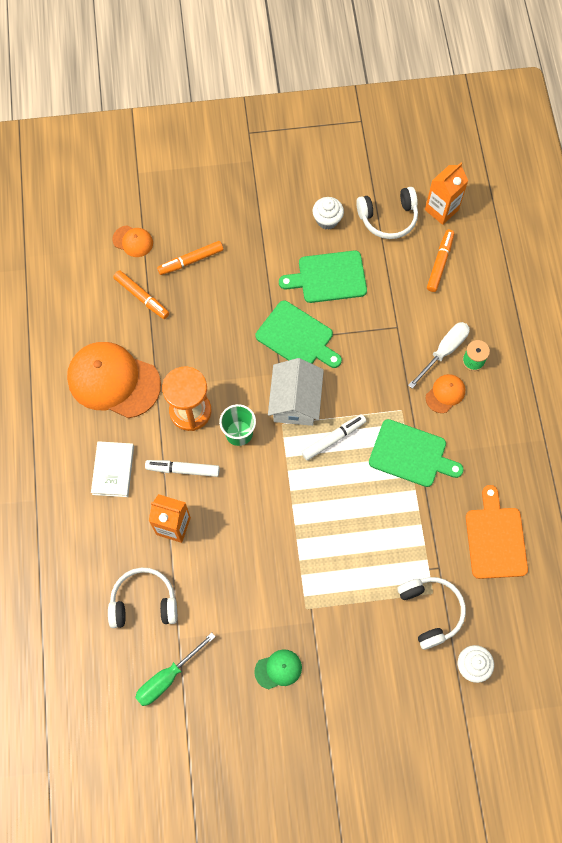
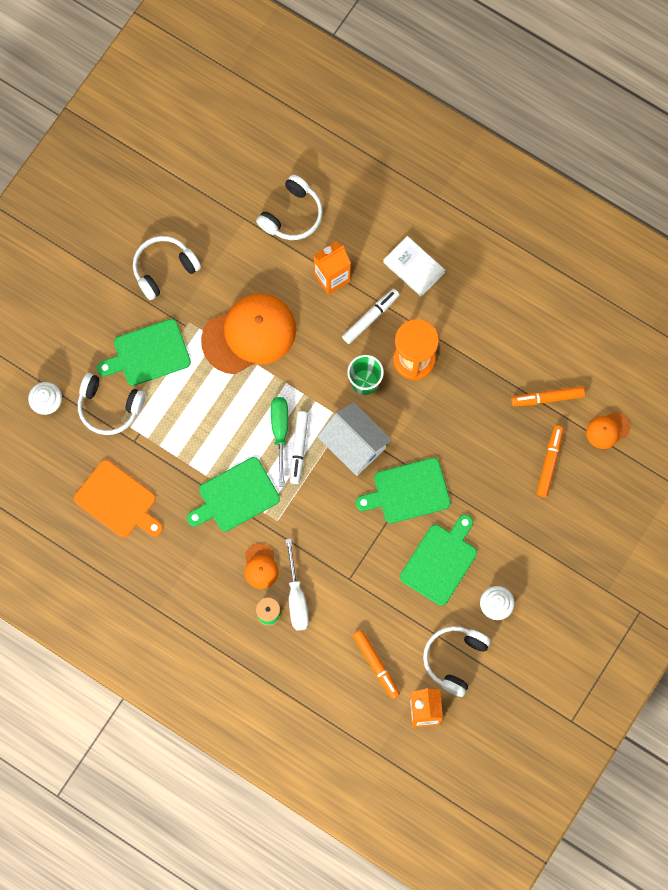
camera: 130 degrees right, 5 degrees up
orange cap [67,342,161,418] -> orange cap moved to [201,294,296,374]
green screwdriver [135,632,216,706] -> green screwdriver moved to [271,397,288,487]
green cap [254,649,302,689] -> white headphones [133,236,201,300]
none -> green cutting board [97,319,191,386]

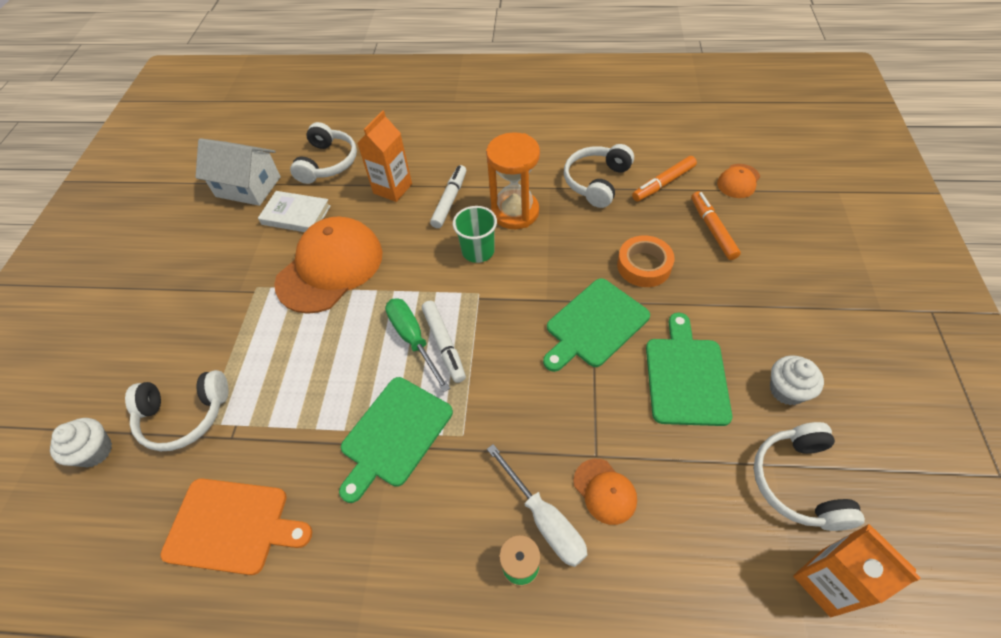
camera: 25 degrees left, 20 degrees down
green cutting board [97,319,191,386] -> none
white headphones [133,236,201,300] -> white headphones moved to [564,144,634,208]
orange cap [244,543,278,589] -> orange cap moved to [573,459,637,525]
white house [317,402,392,476] -> white house moved to [195,138,281,206]
orange marker [353,630,400,699] -> none
white book [383,236,445,297] -> white book moved to [258,191,331,232]
none -> orange tape [617,235,675,287]

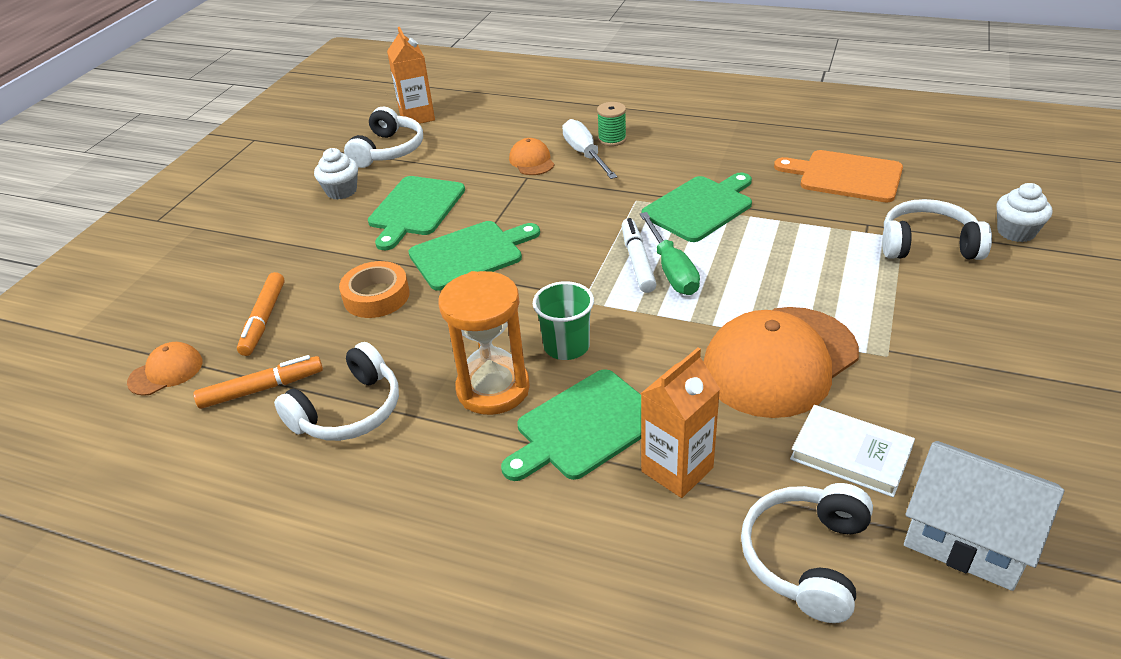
camera: 165 degrees left, 15 degrees down
white marker [430,165,466,228] -> green cutting board [501,369,641,481]

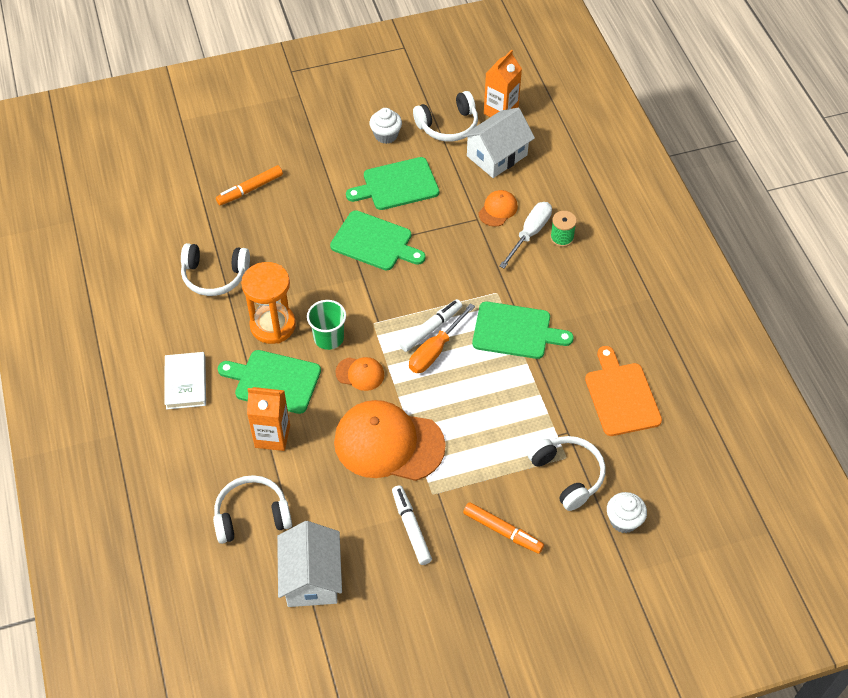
camera: 50 degrees right, 15 degrees up
orange cap [127,342,203,396] -> orange cap moved to [335,357,384,391]
orange marker [193,355,323,409] -> orange marker moved to [463,502,544,554]
orange tape [339,261,410,318] -> none
green screwdriver [640,212,700,295] -> orange screwdriver [409,303,475,373]
white book [790,405,915,497] -> white book moved to [165,352,206,410]
none -> white marker [392,485,432,565]
none -> white house [462,108,535,178]

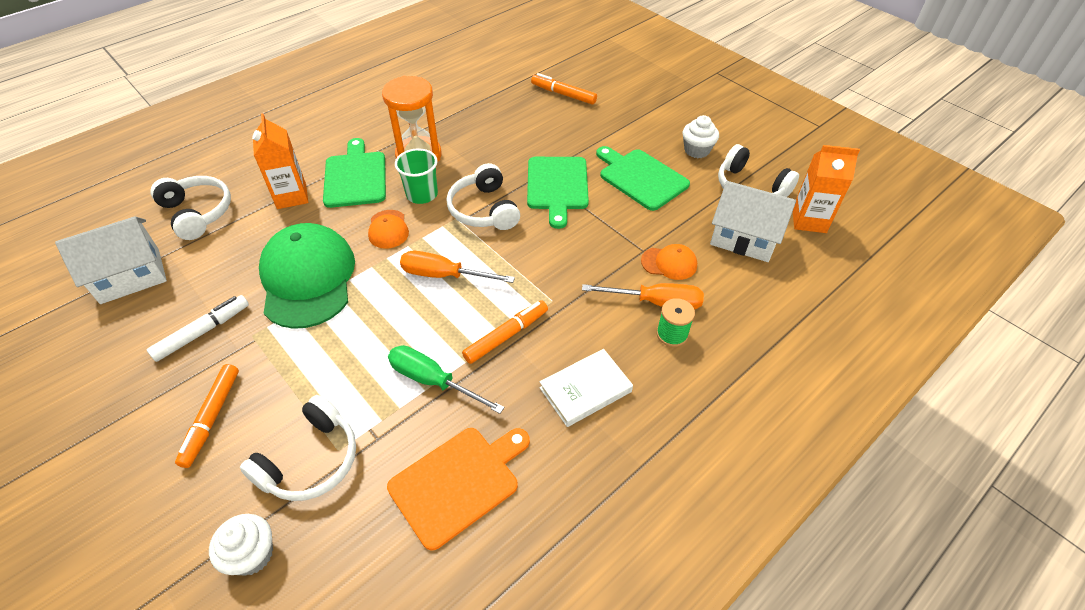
camera: 65 degrees right, 5 degrees down
white book [165,352,206,410] -> white book moved to [540,349,633,427]
white headphones [181,243,250,296] -> white headphones moved to [447,163,520,230]
orange cap [334,400,446,481] -> green cap [259,223,355,329]
white marker [399,299,462,352] -> none
green cutting board [472,302,574,359] -> orange marker [462,300,548,364]
white screwdriver [499,202,552,269] -> orange screwdriver [582,283,704,310]
none -> green screwdriver [388,345,505,414]

